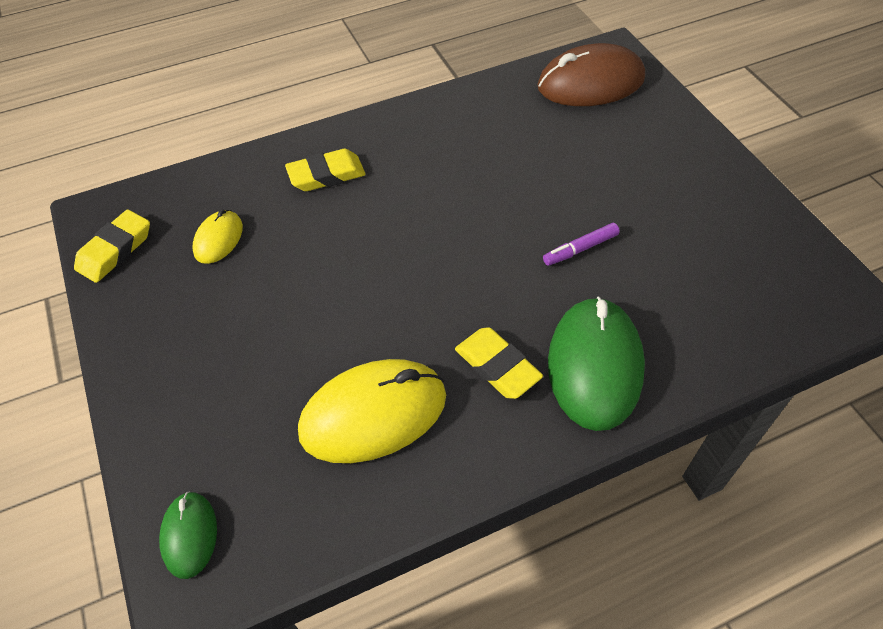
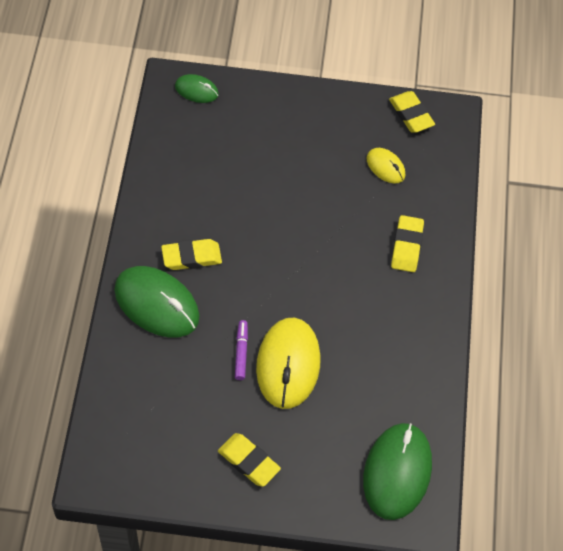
camera: 115 degrees right, 5 degrees up
yellow mouse [298,359,446,463] -> yellow mouse moved to [256,318,321,409]
brown mouse [537,43,645,106] -> green mouse [363,423,432,520]
none -> yellow eraser [218,433,281,487]

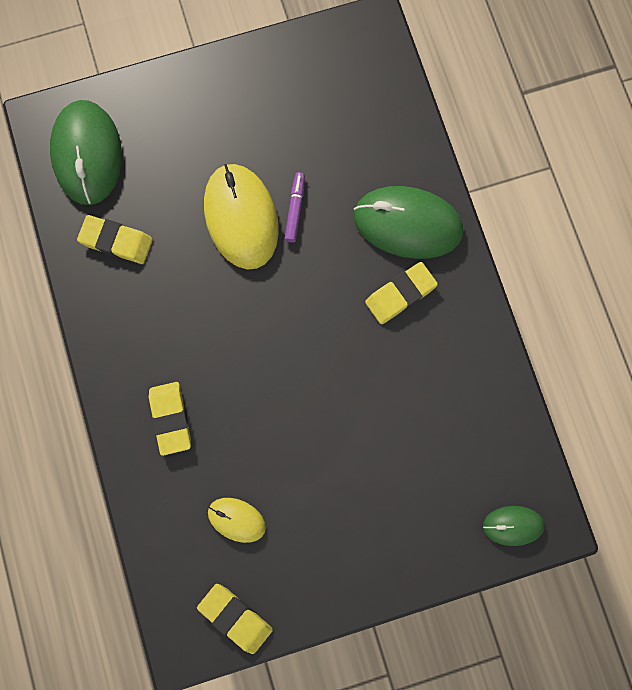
camera: 160 degrees right, 20 degrees up
yellow eraser [218,433,281,487] -> yellow eraser moved to [77,215,153,264]
purple marker [235,320,248,380] -> purple marker turned 150 degrees counterclockwise [284,172,305,242]

